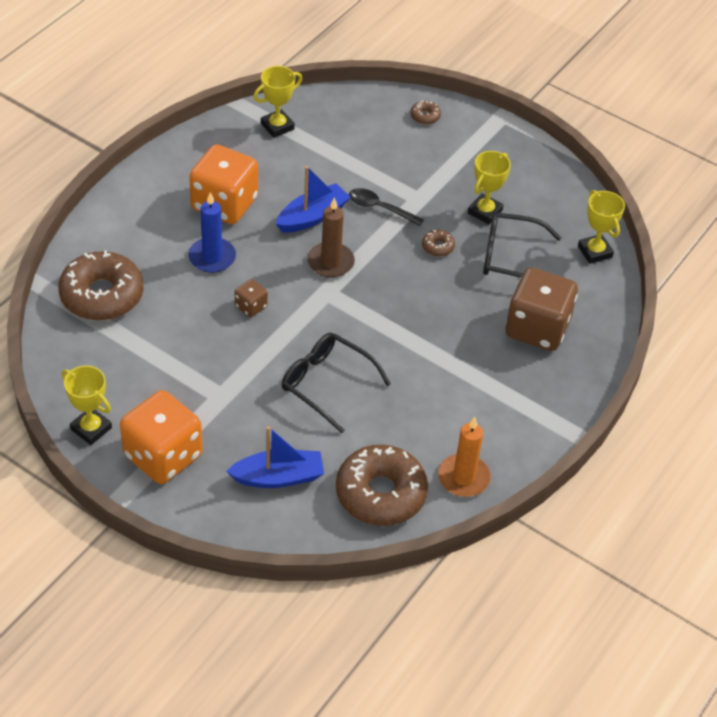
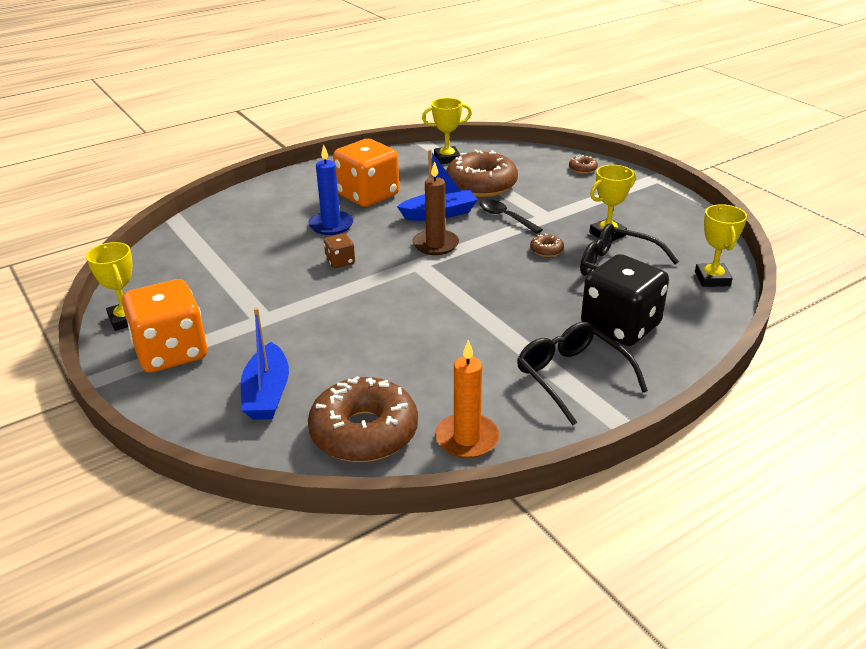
camera: 25 degrees right, 15 degrees down
brown donut [58,250,144,321] -> brown donut moved to [446,150,518,197]
blue boat [226,426,324,488] -> blue boat turned 75 degrees clockwise [241,308,289,420]
black glasses [282,333,391,433] -> black glasses moved to [517,322,648,425]
brown dice [505,268,578,351] -> black dice [581,254,669,346]

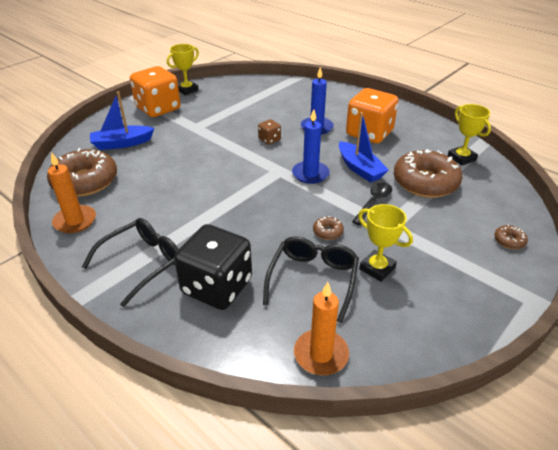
camera: 75 degrees right, 5 degrees up
brown candle [412,161,459,255] -> blue candle [292,109,330,184]
yellow trophy [695,204,747,287] -> orange candle [294,282,349,375]

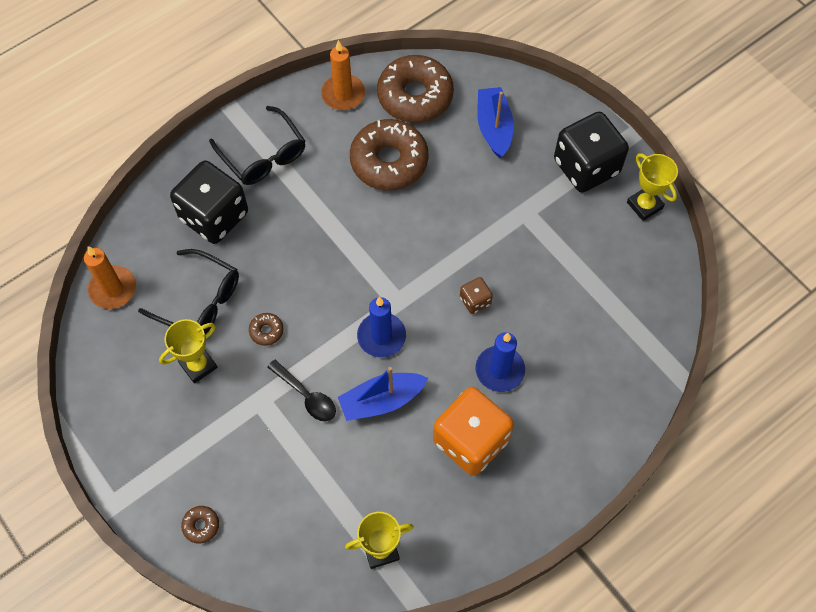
camera: 100 degrees right, 25 degrees up
orange dice [130,66,181,117] -> black dice [554,112,629,193]
brown donut [394,149,462,198] -> brown donut moved to [350,119,429,190]

